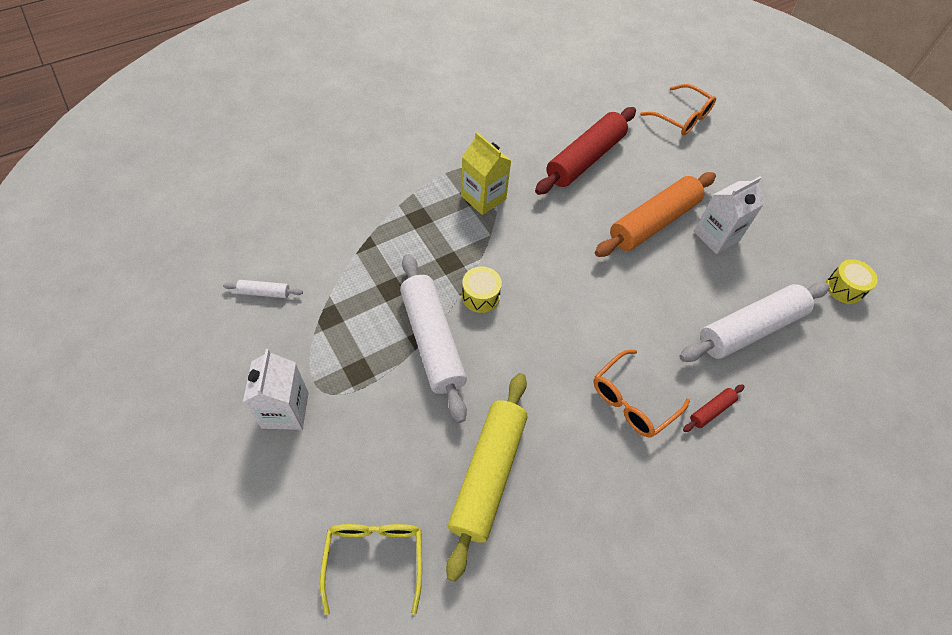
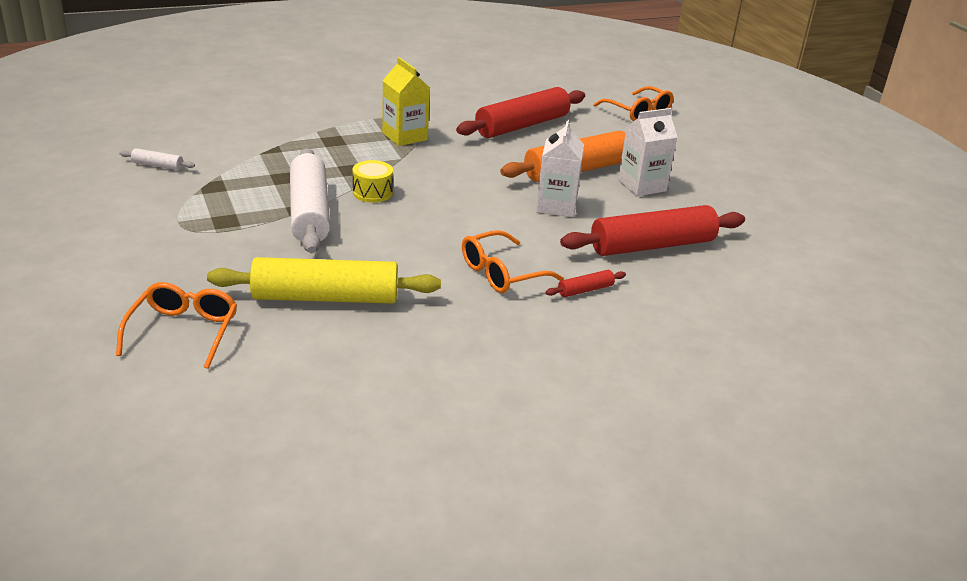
camera: 10 degrees right, 25 degrees down
white carton [243,349,309,430] -> white carton moved to [536,120,584,217]
yellow glasses [320,524,422,615] -> orange glasses [116,282,237,369]
yellow rolling pin [446,373,527,582] -> yellow rolling pin turned 60 degrees clockwise [207,257,441,304]
white rolling pin [679,282,830,362] -> red rolling pin [560,205,745,256]
yellow drum [826,259,877,304] -> none

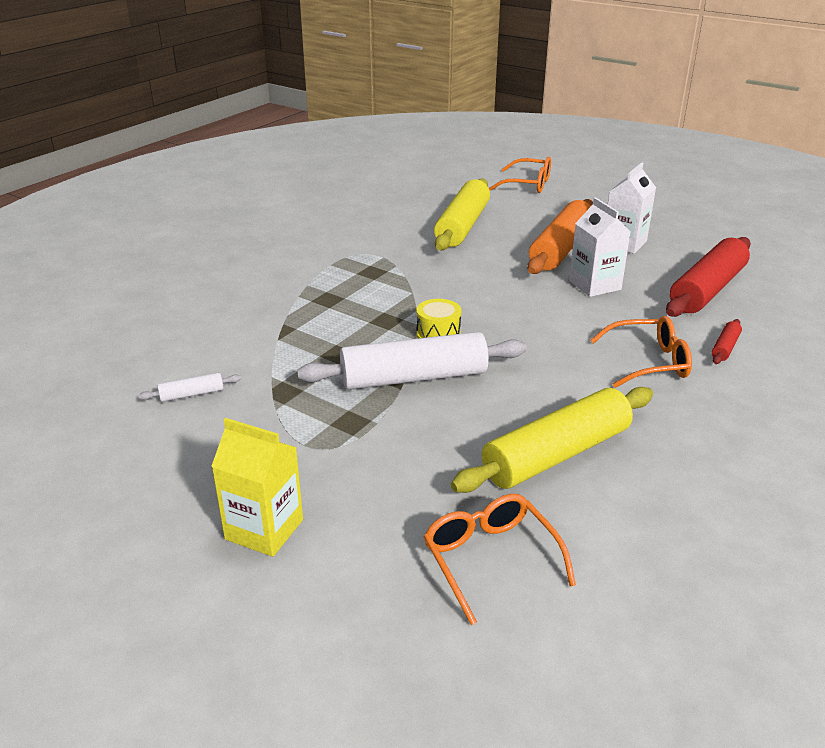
camera: 30 degrees left, 0 degrees up
white rolling pin [290,148,330,253] -> white rolling pin turned 60 degrees counterclockwise [297,332,527,390]
yellow carton [382,57,430,146] -> yellow carton moved to [211,418,303,557]
red rolling pin [456,87,585,138] -> yellow rolling pin [434,178,490,250]
orange glasses [462,230,564,293] -> orange glasses turned 120 degrees counterclockwise [590,316,692,388]

